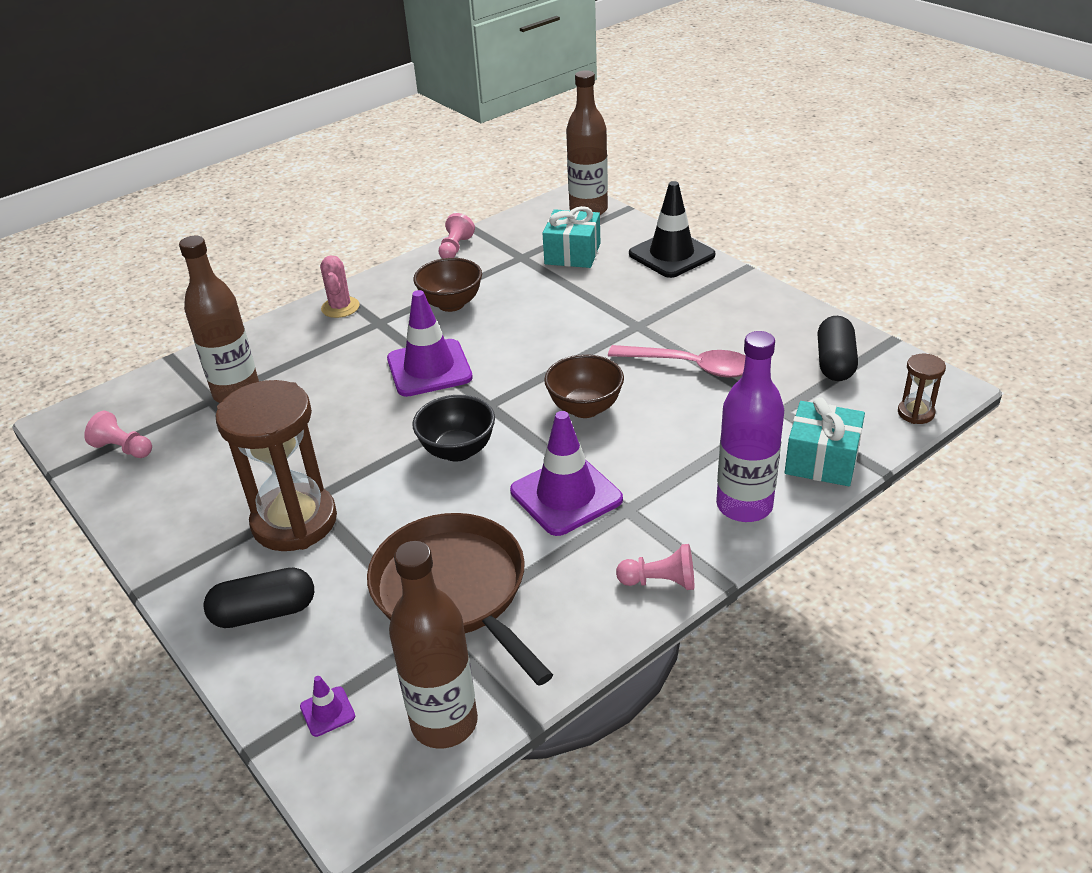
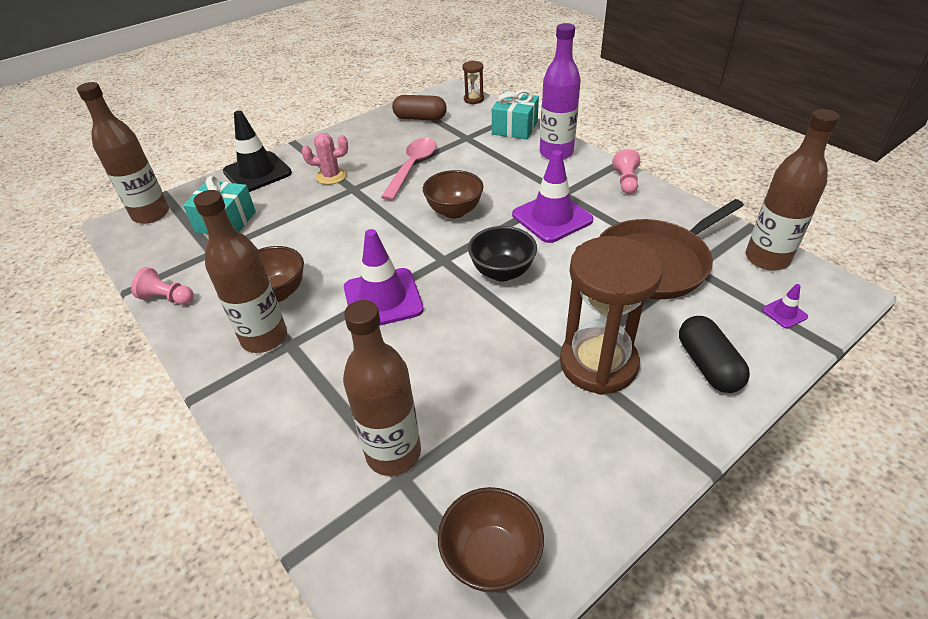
camera: 90 degrees left, 5 degrees up
pink pawn [84,411,152,458] -> brown bowl [438,487,544,593]
pink cactus [320,255,360,318] -> pink cactus moved to [302,133,348,185]
black capsule [817,316,858,381] -> brown capsule [392,95,447,120]
none -> brown bottle [193,190,287,353]

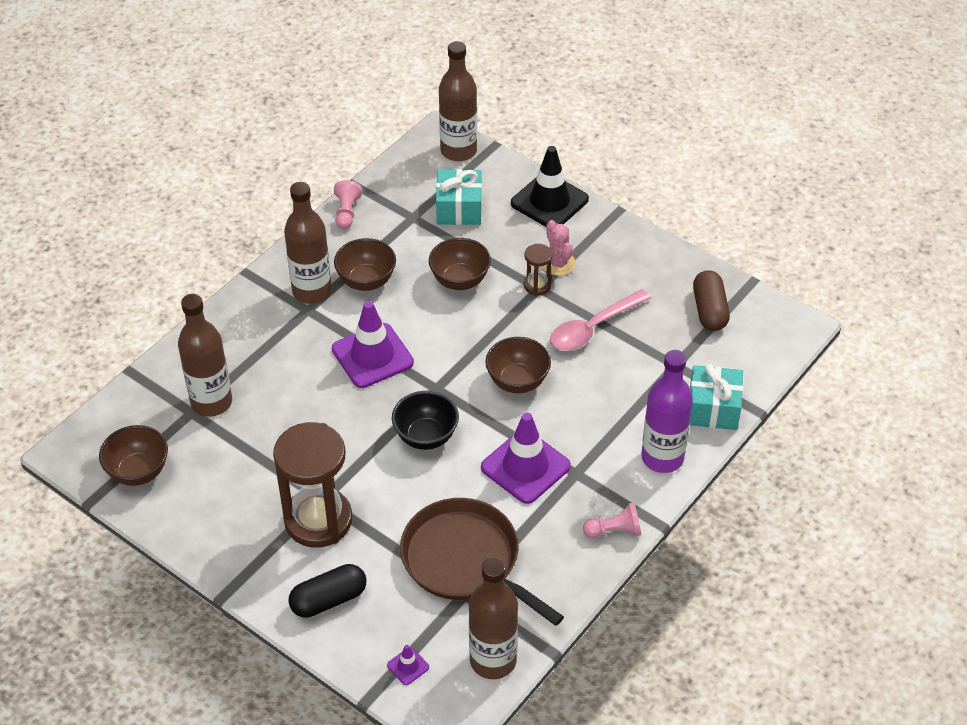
camera: 75 degrees right, 5 degrees up
pink spoon [381,138,436,200] -> pink spoon turned 135 degrees clockwise [550,289,651,351]
brown hourglass [462,61,484,104] -> brown hourglass moved to [524,244,552,296]
none -> brown bowl [429,238,491,290]

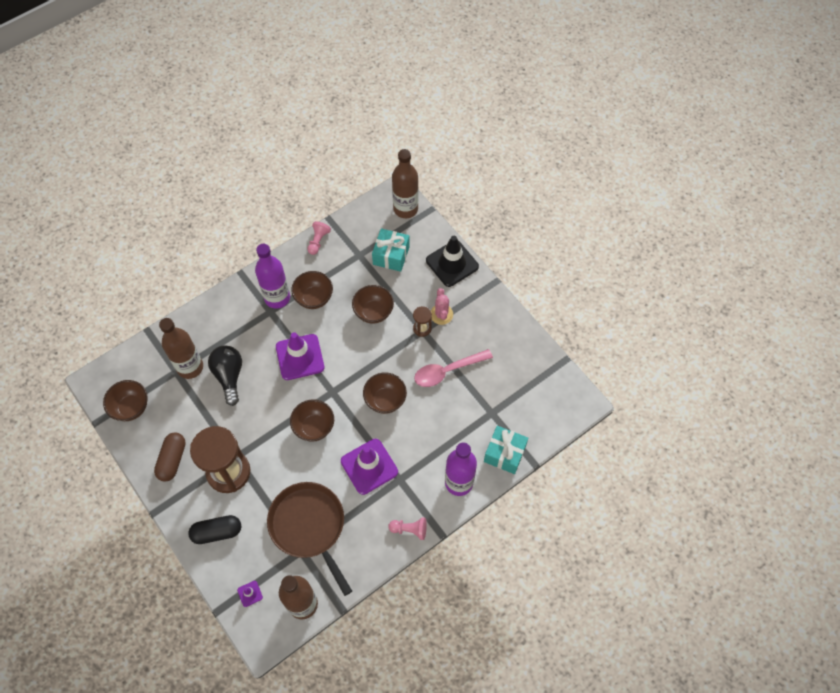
camera: 15 degrees right, 15 degrees up
brown bottle [284,182,332,304] -> purple bottle [255,244,290,309]
black bowl [392,391,459,450] -> brown bowl [290,399,334,442]
brown capsule [693,270,730,331] -> brown capsule moved to [154,433,186,482]
none -> black light bulb [208,345,242,406]

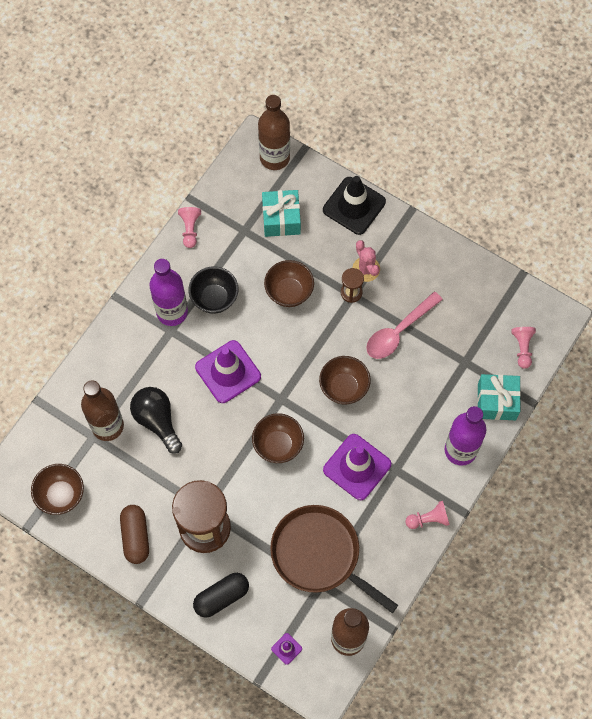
camera: 20 degrees left, 5 degrees up
brown bowl [291,271,333,309] -> black bowl [188,266,238,314]
none -> pink pawn [511,327,536,369]

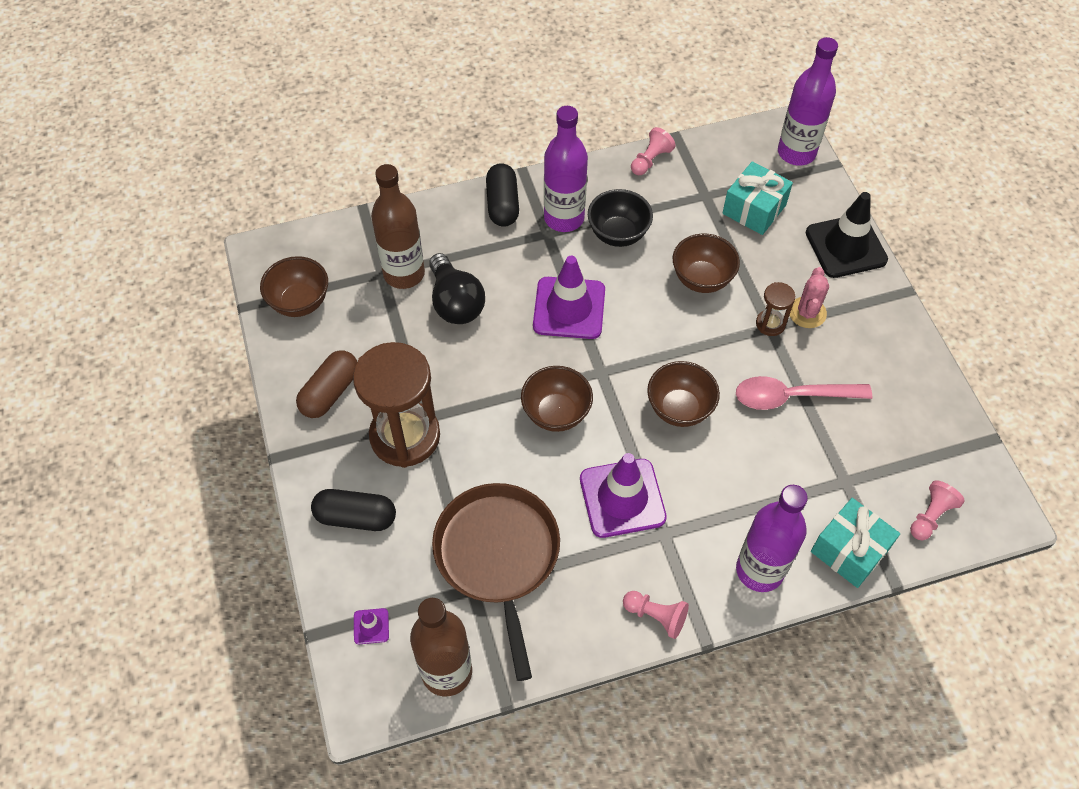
camera: 40 degrees right, 10 degrees down
black light bulb [130,387,182,454] -> black light bulb turned 150 degrees clockwise [429,253,485,324]
brown bottle [258,95,290,170] -> purple bottle [778,37,838,166]
none -> black capsule [486,163,519,227]

